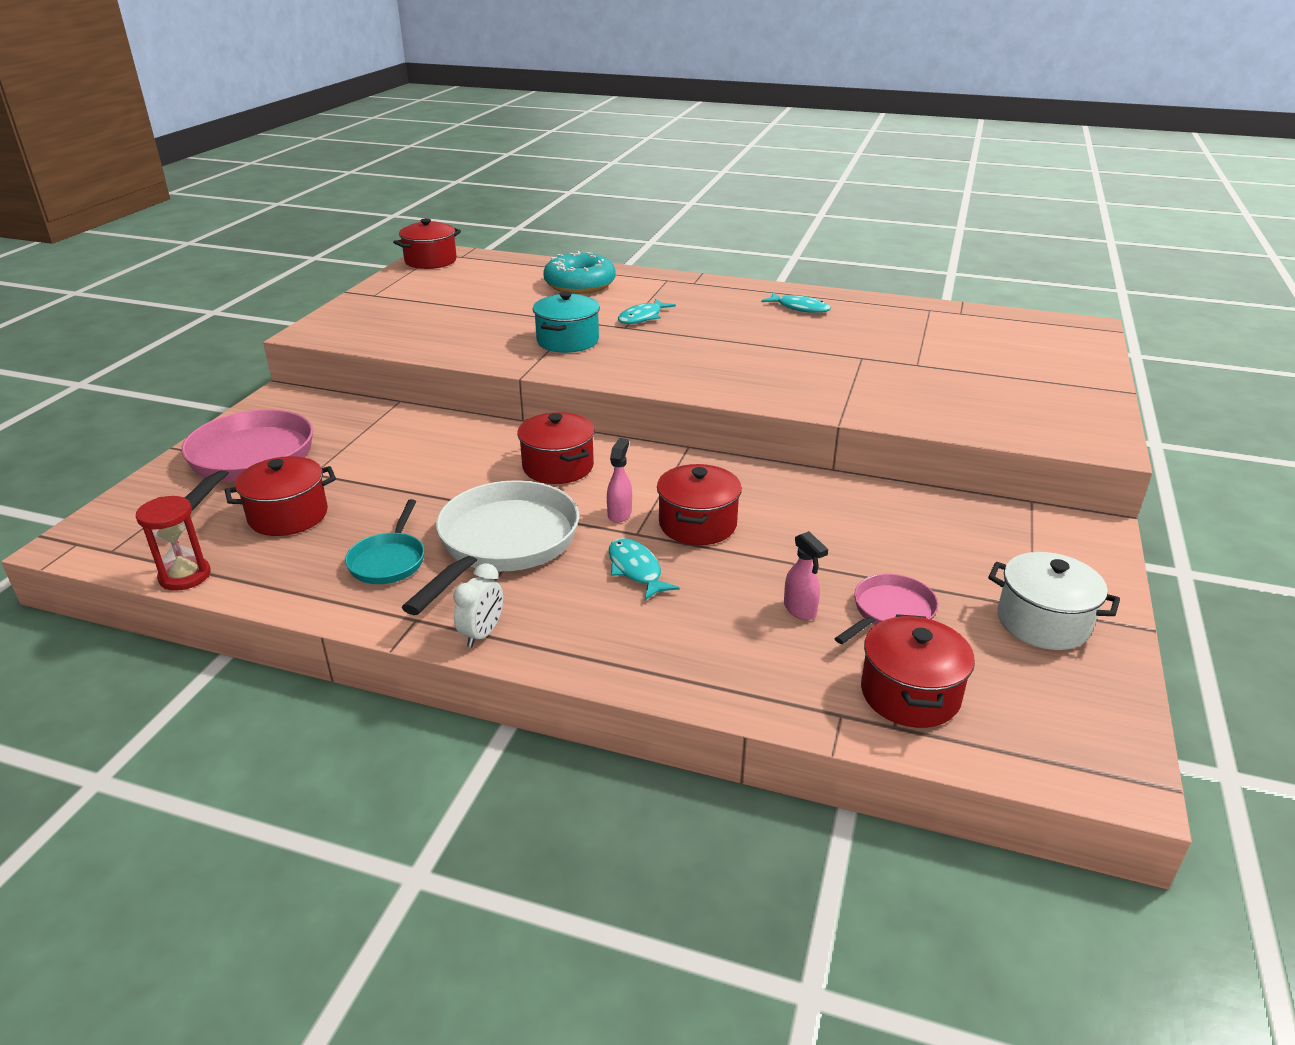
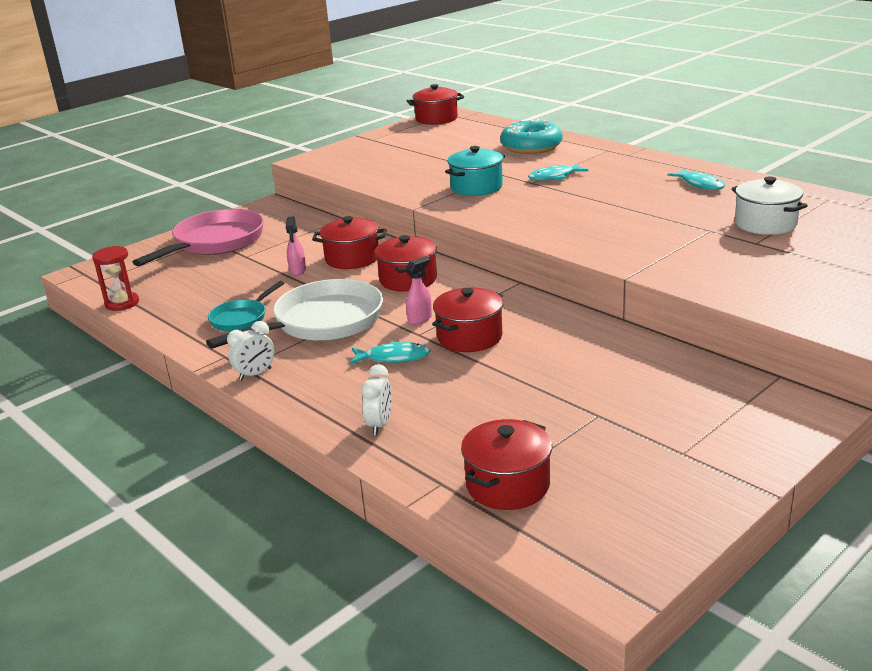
camera: 30 degrees right, 5 degrees down
red pot [225,456,336,536] -> red pot moved to [312,216,387,269]
turquoise fish [609,538,679,600] -> turquoise fish turned 90 degrees clockwise [350,341,431,364]
pink spray bottle [784,531,828,620] -> pink spray bottle moved to [286,216,306,276]
pink pan [834,574,939,644] -> none
white pot [988,552,1120,650] -> white pot moved to [731,177,808,235]
none -> white clock [361,364,392,435]

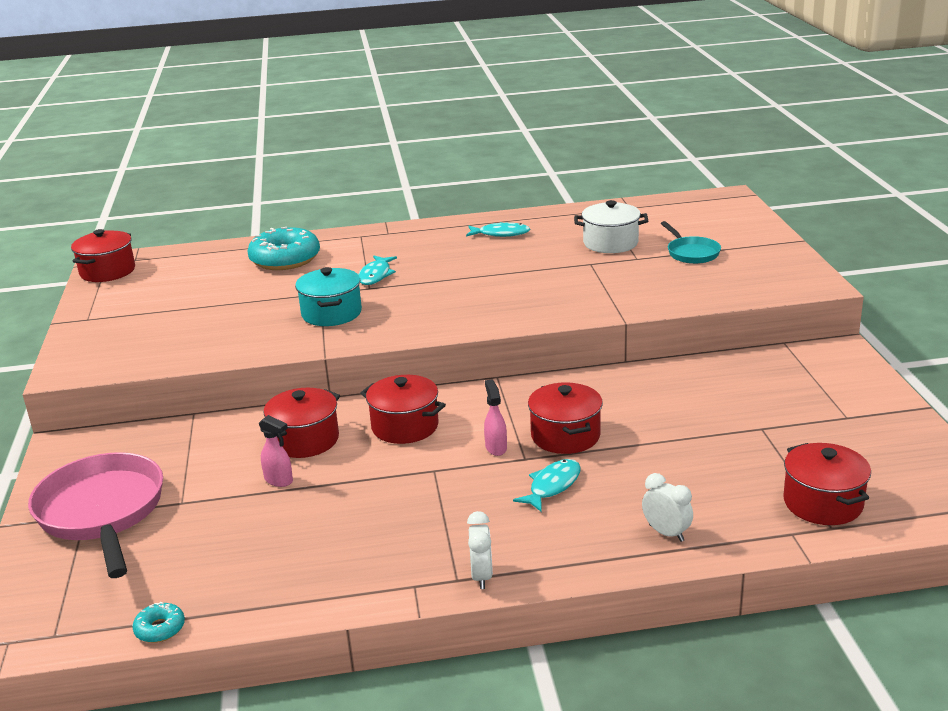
camera: 55 degrees left, 0 degrees up
red hourglass [92,246,139,311] -> turquoise donut [132,602,185,643]
white pan [206,279,383,349] -> none
turquoise pan [208,281,284,332] -> turquoise pan moved to [661,221,721,264]

